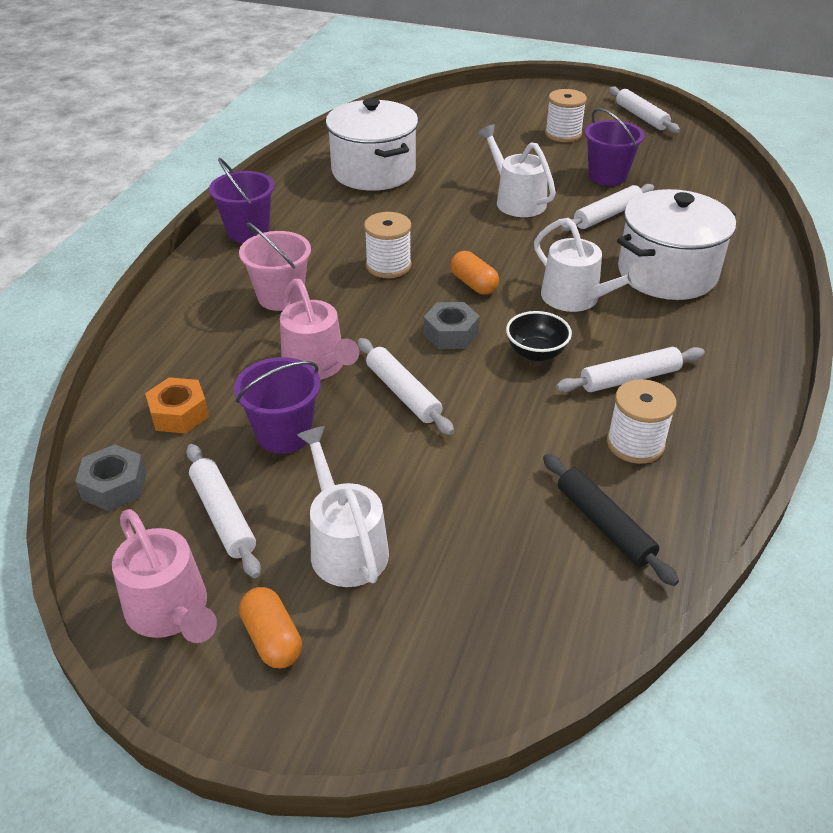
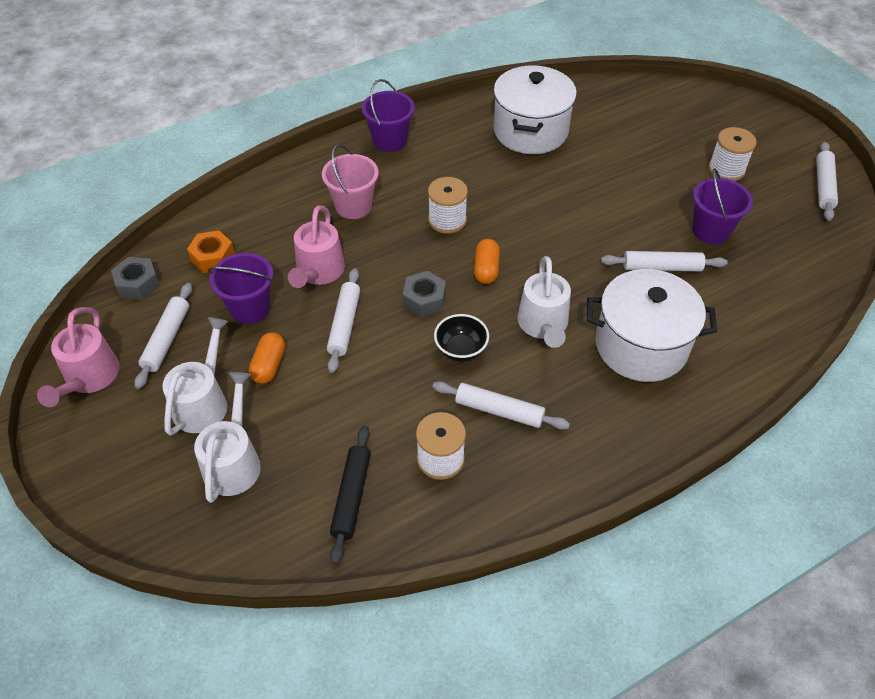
camera: 40 degrees right, 10 degrees up
orange capsule [239,587,302,668] -> orange capsule moved to [249,332,285,384]
white watering can [478,124,556,217] -> white watering can moved to [194,372,261,503]

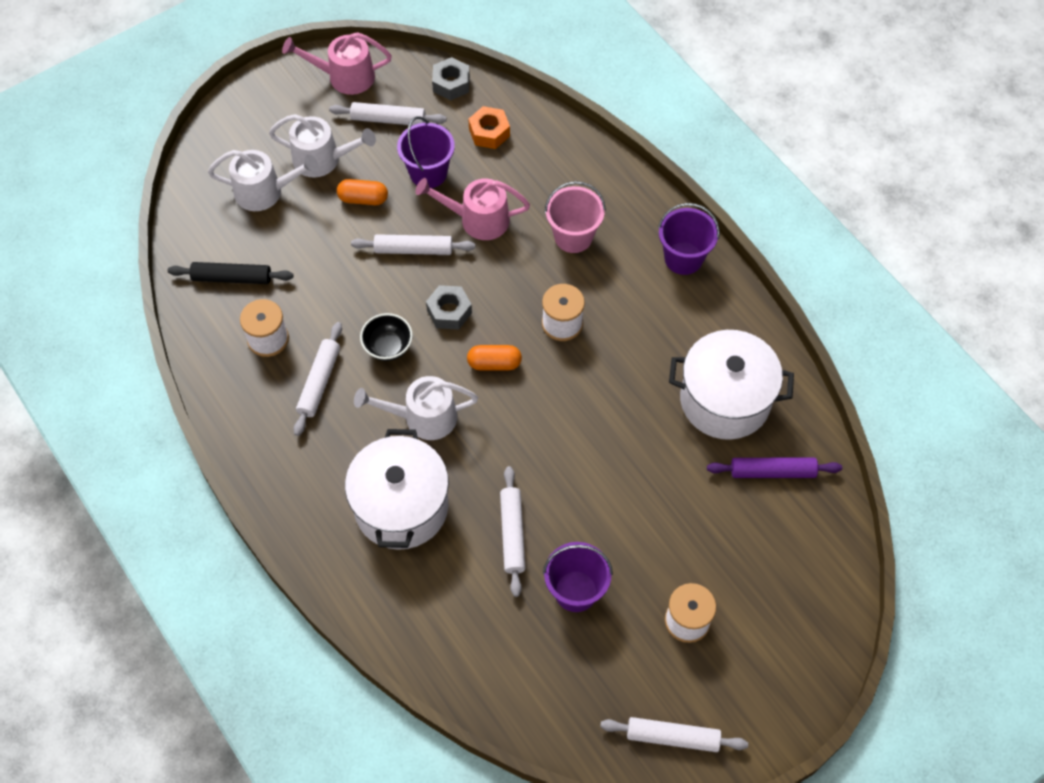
camera: 85 degrees right, 10 degrees up
none -> purple rolling pin [707,458,842,478]

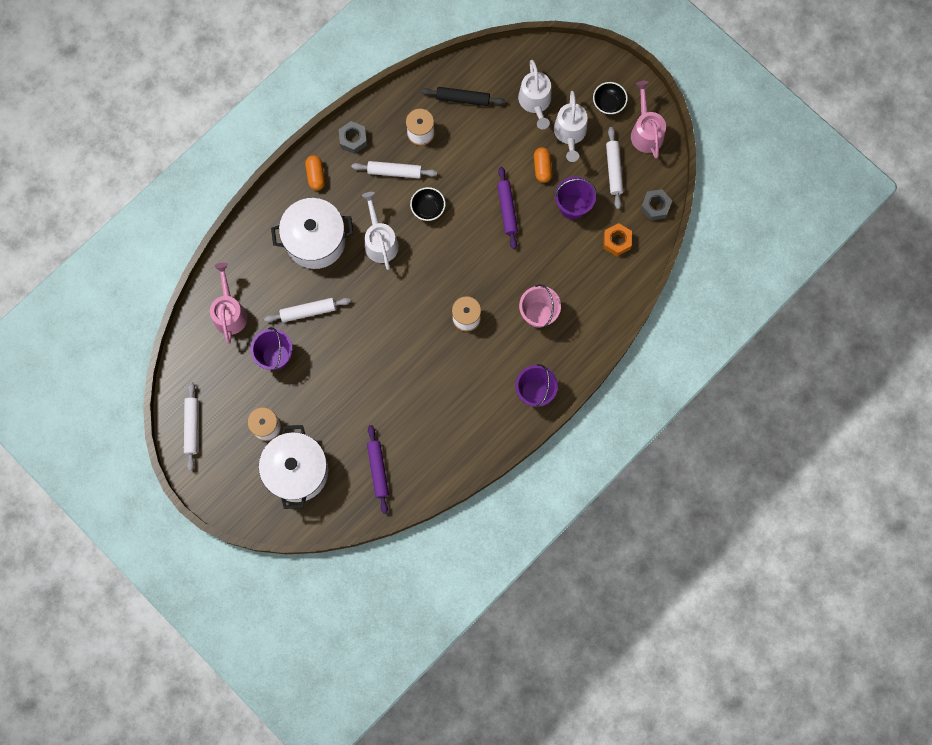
camera: 80 degrees right, 15 degrees up
black rolling pin [168,262,293,284] -> black rolling pin turned 75 degrees counterclockwise [421,87,505,106]
white rolling pin [351,234,475,255] -> purple rolling pin [497,167,518,249]
pink watering can [416,178,530,240] -> pink watering can moved to [210,263,247,344]
grey nut [426,285,472,330] -> grey nut moved to [339,121,367,154]
orange capsule [467,345,522,370] -> orange capsule moved to [305,155,325,190]
white pot [669,330,794,440] -> white pot moved to [259,425,328,509]
none -> black bowl [593,82,628,115]

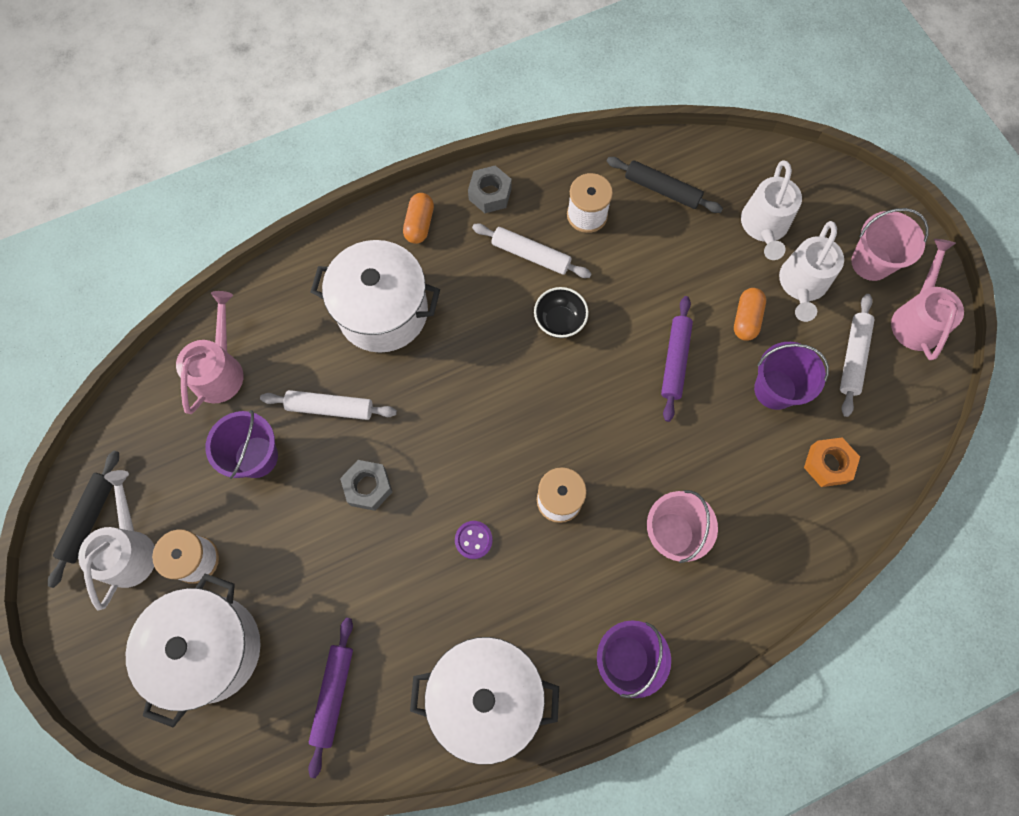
camera: 20 degrees right, 5 degrees down
white rolling pin [184,382,198,471] -> black rolling pin [48,451,119,588]
white watering can [362,192,399,270] -> white watering can moved to [78,470,155,610]
black bowl [593,82,628,115] -> pink bucket [851,208,929,281]
grey nut [640,189,672,221] -> grey nut moved to [340,460,392,511]
none -> white pot [410,637,559,765]
none -> purple button [455,521,493,559]

